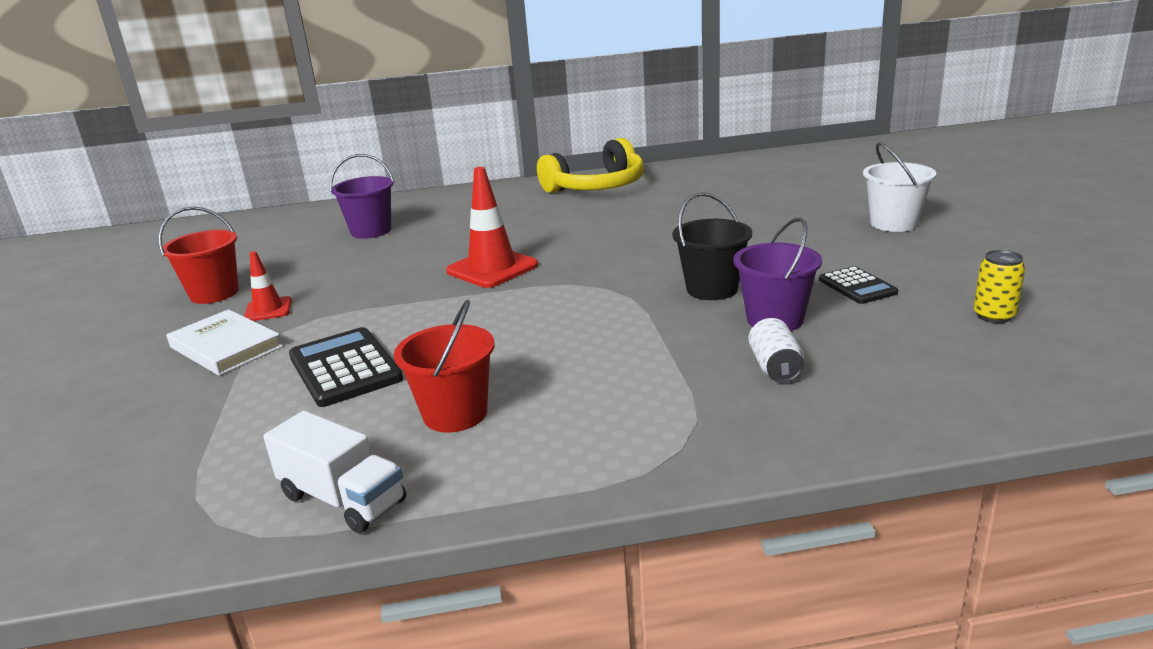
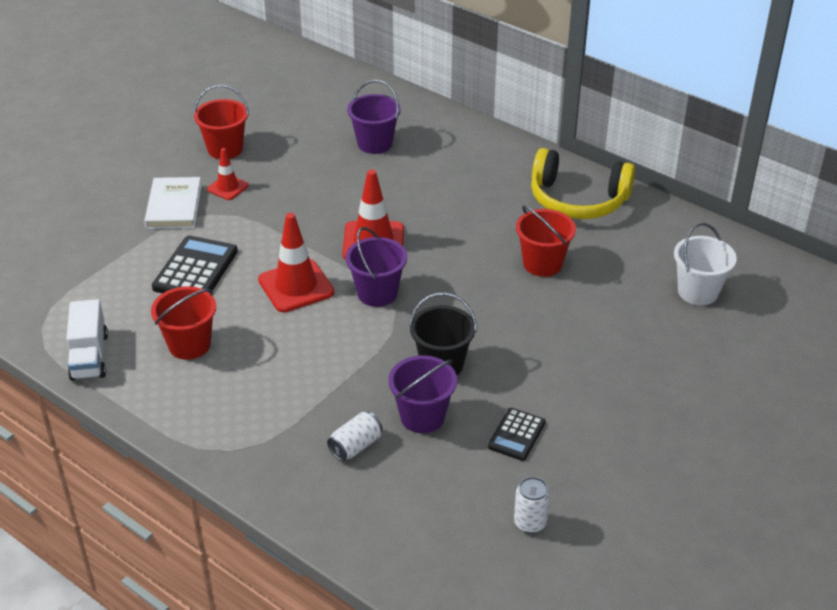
camera: 45 degrees right, 15 degrees up
white bucket [863,142,936,232] -> white bucket moved to [674,223,737,305]
yellow can [974,250,1025,323] -> white can [514,477,550,533]
none -> red traffic cone [258,213,334,312]
none -> purple bucket [346,227,407,307]
none -> red bucket [516,206,576,277]

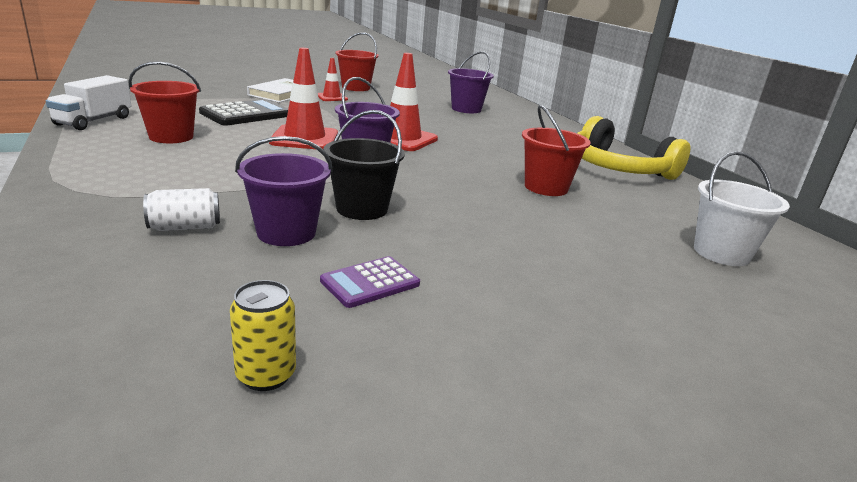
camera: 25 degrees right, 15 degrees down
black calculator [488,408,546,461] -> purple calculator [320,256,420,308]
white can [514,477,550,533] -> yellow can [230,280,296,391]

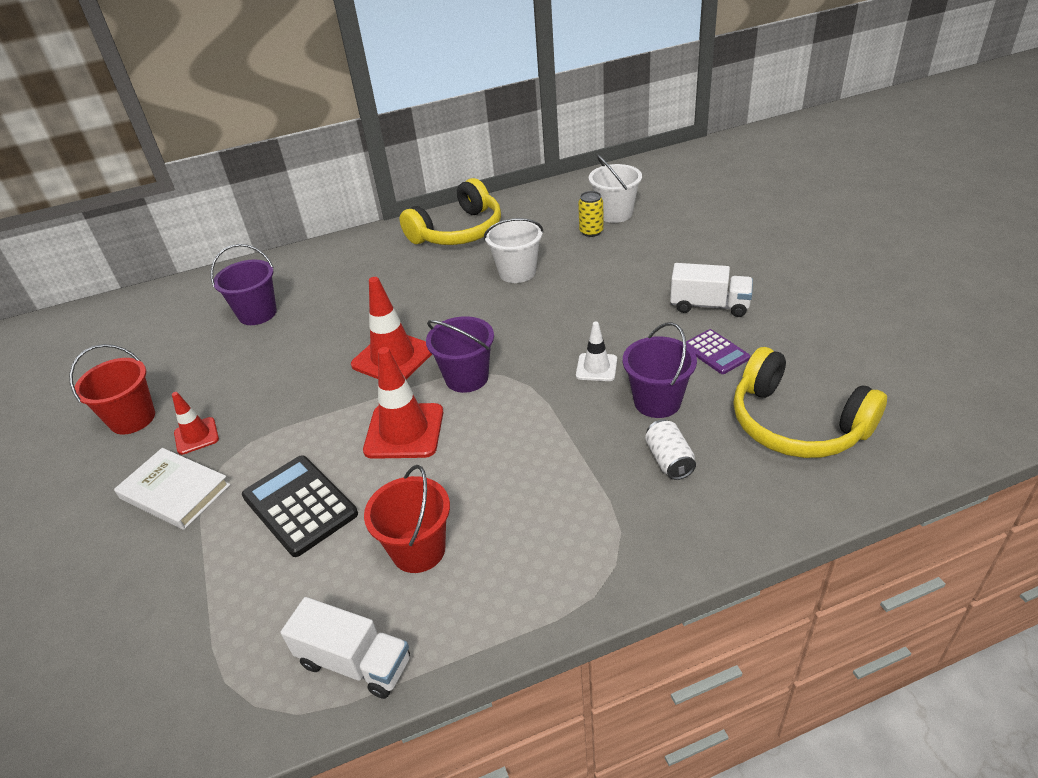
camera: 80 degrees left, 15 degrees up
yellow can [230,280,296,391] -> yellow can moved to [578,191,604,237]
black bucket [323,110,405,220] -> white traffic cone [576,321,617,381]
red bucket [522,105,591,196] -> white bucket [484,218,544,283]
none -> white truck [670,263,753,317]
none -> yellow headphones [733,347,887,458]

